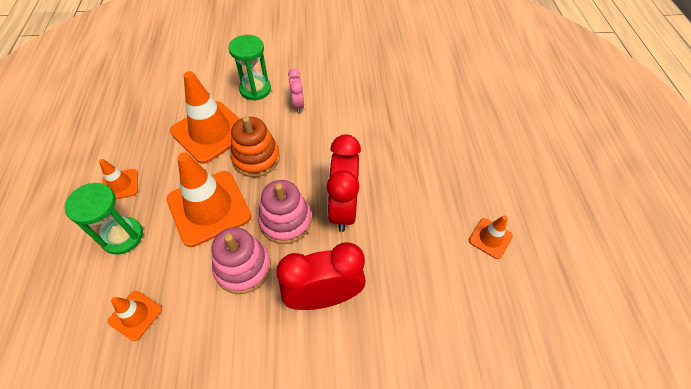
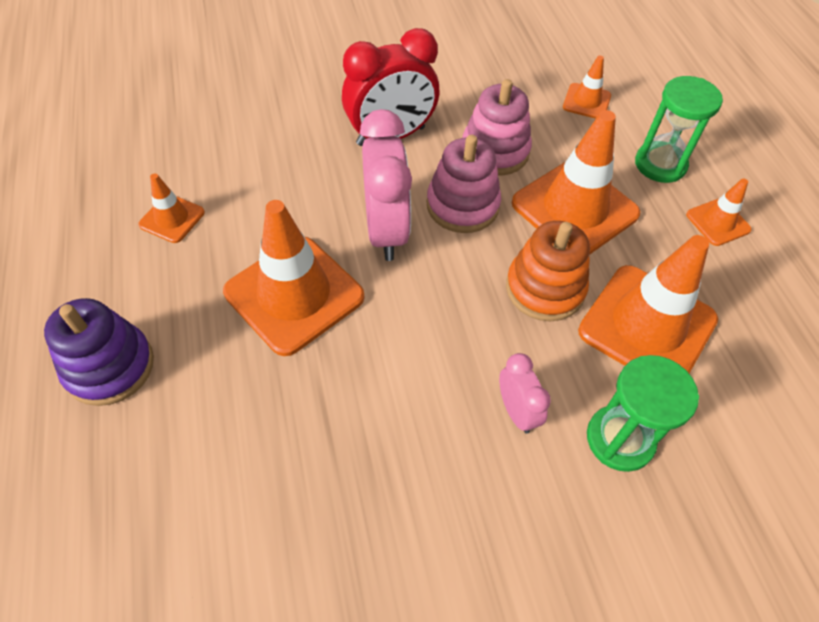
camera: 170 degrees right, 0 degrees up
red clock [327,134,361,232] -> pink clock [360,109,412,261]
none -> purple stacking toy [44,298,154,406]
none -> orange traffic cone [223,200,365,356]

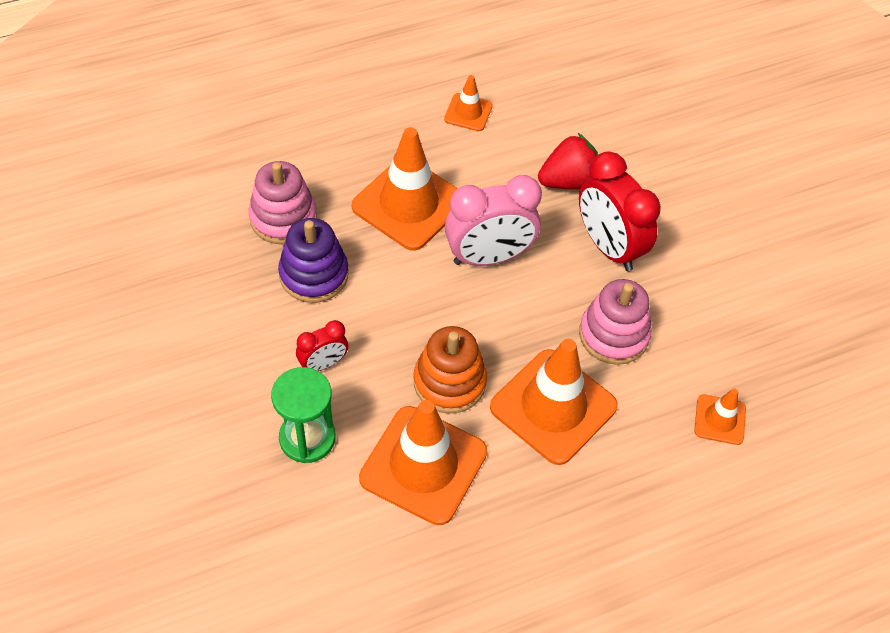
camera: 80 degrees right, 0 degrees up
purple stacking toy [44,298,154,406] -> purple stacking toy moved to [278,218,348,303]
pink stacking toy [427,135,501,233] -> pink stacking toy moved to [249,161,317,245]
pink clock [499,353,551,434] -> red clock [296,320,348,371]
green hourglass [635,76,723,183] -> none
orange traffic cone [686,178,752,246] -> none
none -> red strawberry [538,133,598,189]

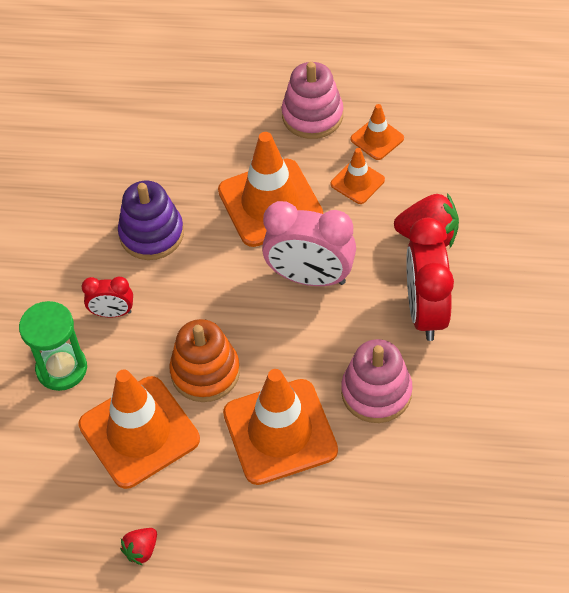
camera: 35 degrees right, 0 degrees up
pink stacking toy [249,161,317,245] -> pink stacking toy moved to [282,62,343,139]
orange traffic cone [694,388,746,445] -> orange traffic cone moved to [331,148,385,204]
none -> red strawberry [120,528,157,565]

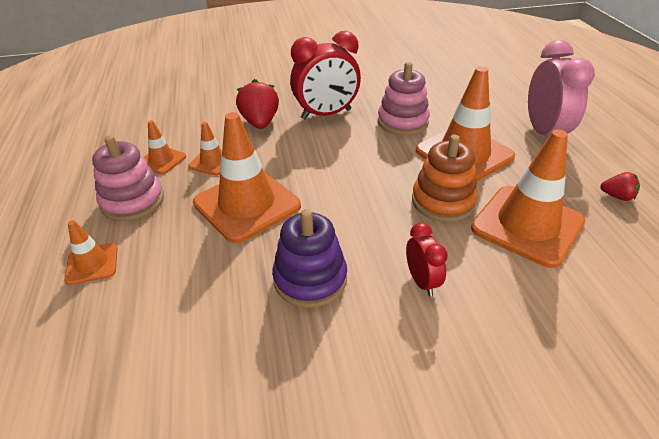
camera: 110 degrees left, 15 degrees down
green hourglass [19,301,87,391] -> none
pink clock [262,201,356,286] -> pink clock moved to [528,40,595,136]
none -> orange traffic cone [64,220,118,285]

